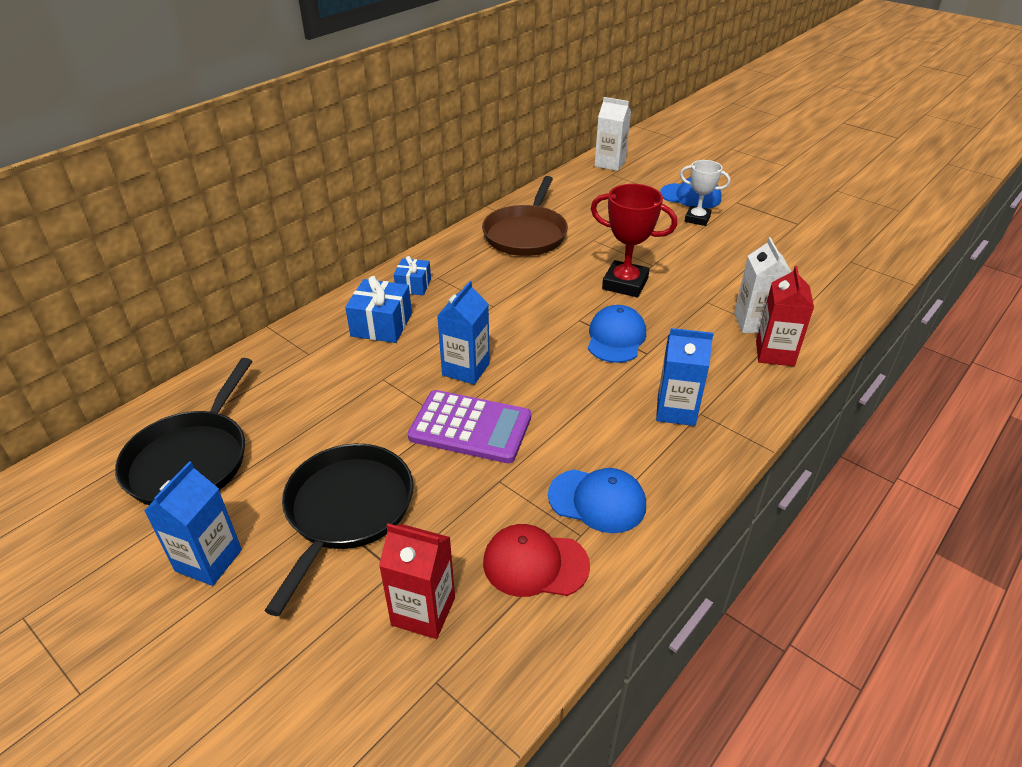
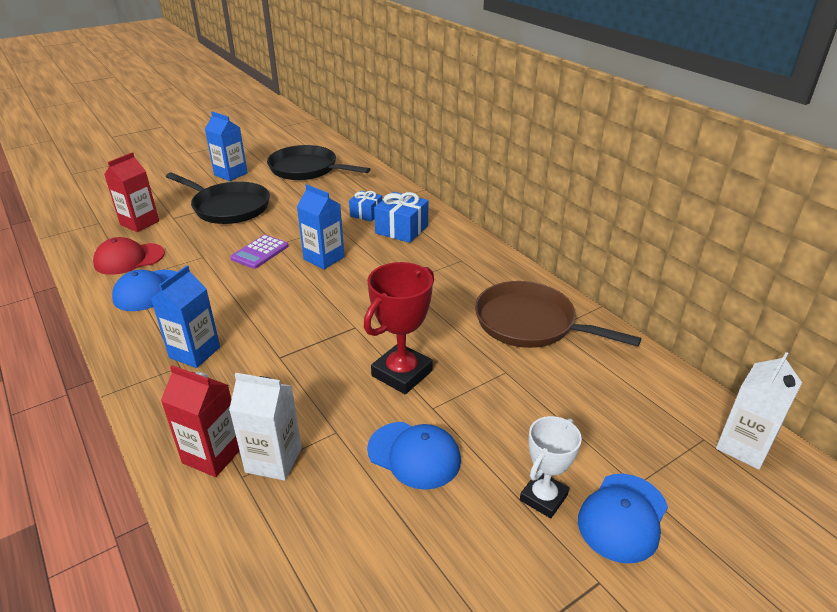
camera: 105 degrees right, 5 degrees down
blue gift [394,256,431,295] -> blue gift moved to [349,191,382,222]
purple calculator [408,390,531,463] -> purple calculator [230,235,289,269], size x0.64
red cap [483,524,590,597] -> red cap turned 135 degrees counterclockwise [93,237,165,275]
blue cap [588,305,646,363] -> blue cap moved to [367,422,461,490]

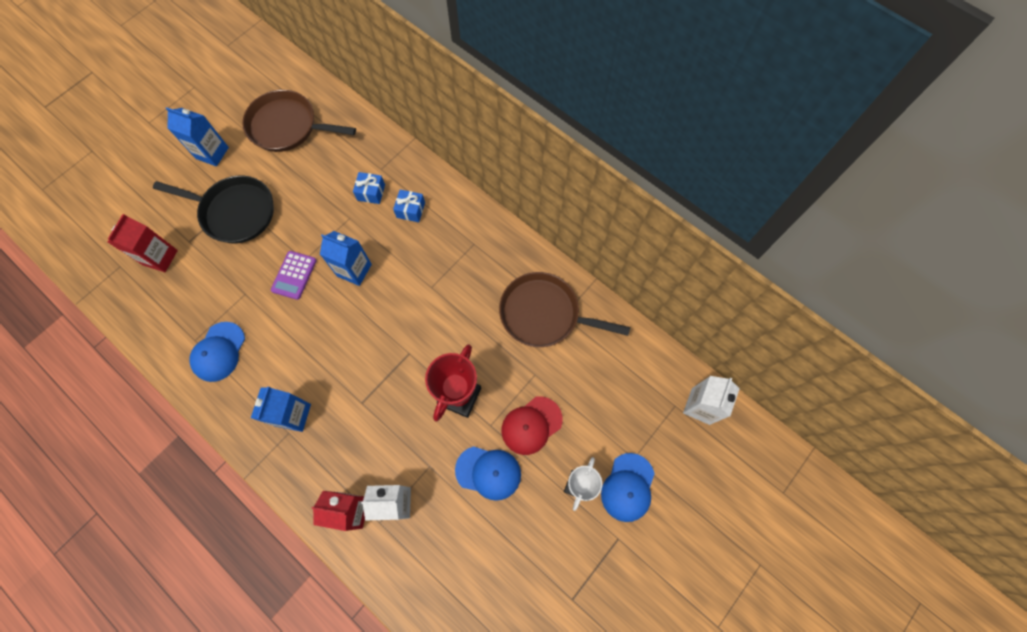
camera: 15 degrees left, 35 degrees up
red cap [93,237,165,275] -> red cap moved to [502,396,563,455]
black pan [267,145,370,180] -> brown pan [242,90,356,152]
blue gift [374,192,428,243] -> blue gift [393,190,425,222], size x0.64

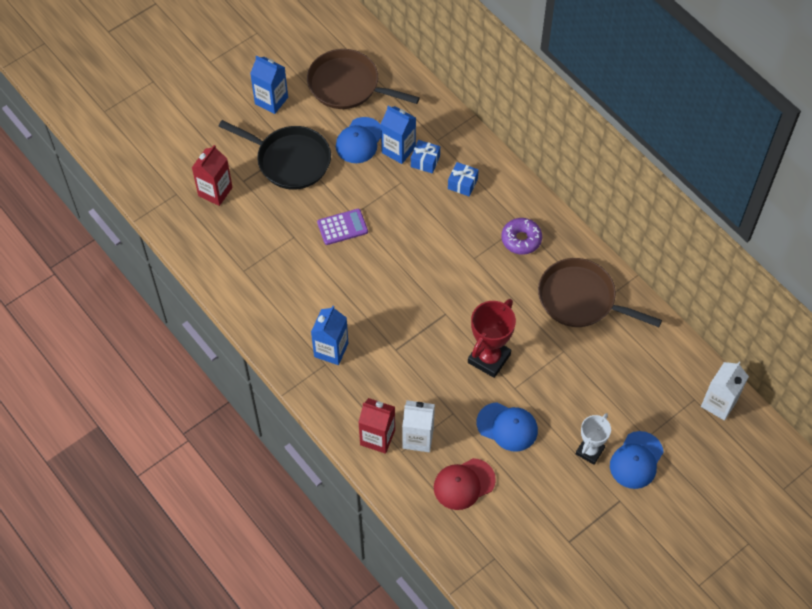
camera: 10 degrees right, 10 degrees down
blue cap [189,322,245,382] -> blue cap moved to [336,117,381,163]
purple calculator [271,251,316,300] -> purple calculator turned 135 degrees counterclockwise [317,209,368,245]
blue carton [320,231,372,286] -> blue carton moved to [381,106,416,164]
red cap [502,396,563,455] -> red cap moved to [434,458,496,510]
none -> purple donut [501,218,542,255]

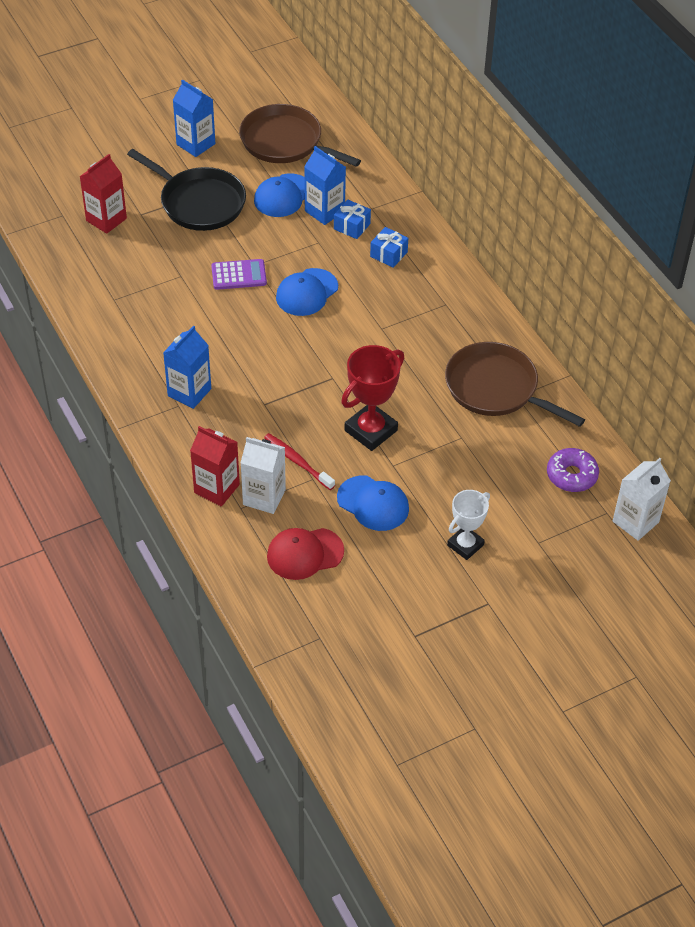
camera: 10 degrees right, 10 degrees down
purple donut [501,218,542,255] -> purple donut moved to [547,448,599,492]
blue cap [610,431,664,489] -> blue cap moved to [276,268,338,316]
none -> red toothbrush [264,433,335,490]

